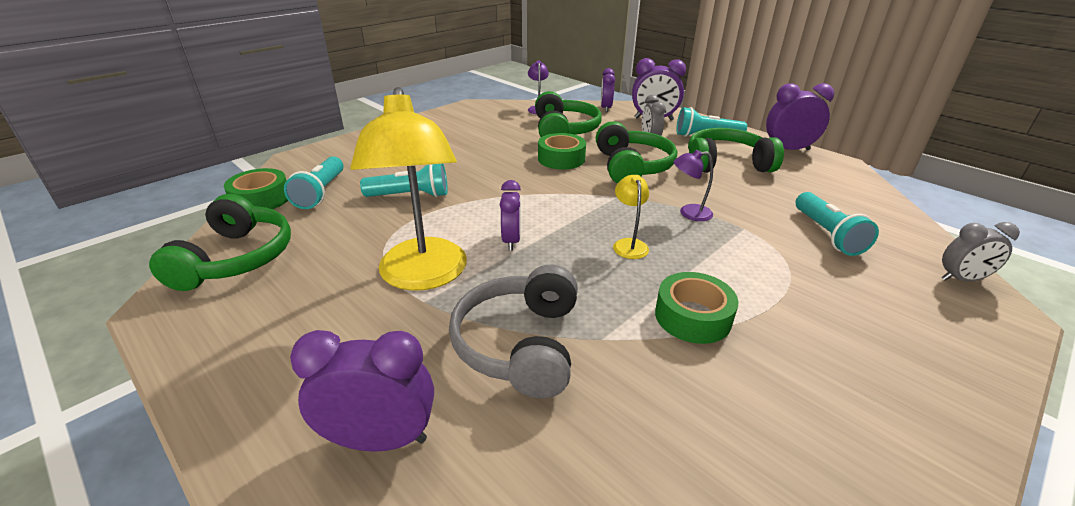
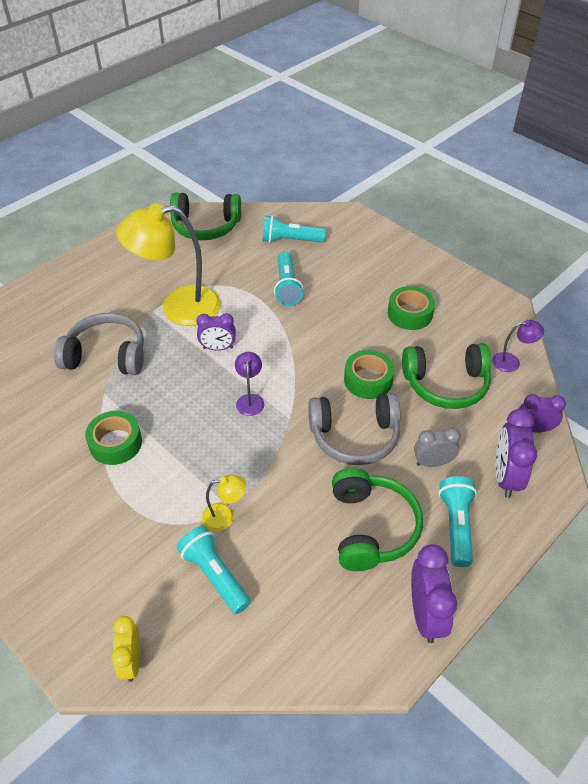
camera: 90 degrees right, 15 degrees up
green tape [224,168,288,209] -> green tape moved to [388,286,435,330]
purple clock [290,330,434,452] -> none
green headphones [596,121,677,183] -> grey headphones [308,393,401,465]
yellow lamp [613,175,649,259] -> yellow lamp moved to [202,474,246,531]
purple lamp [673,150,713,221] -> purple lamp moved to [235,352,264,416]
turquoise flashlight [795,192,879,256] -> turquoise flashlight turned 60 degrees clockwise [177,526,251,614]
grey clock [942,222,1020,282] -> yellow clock [111,616,140,682]

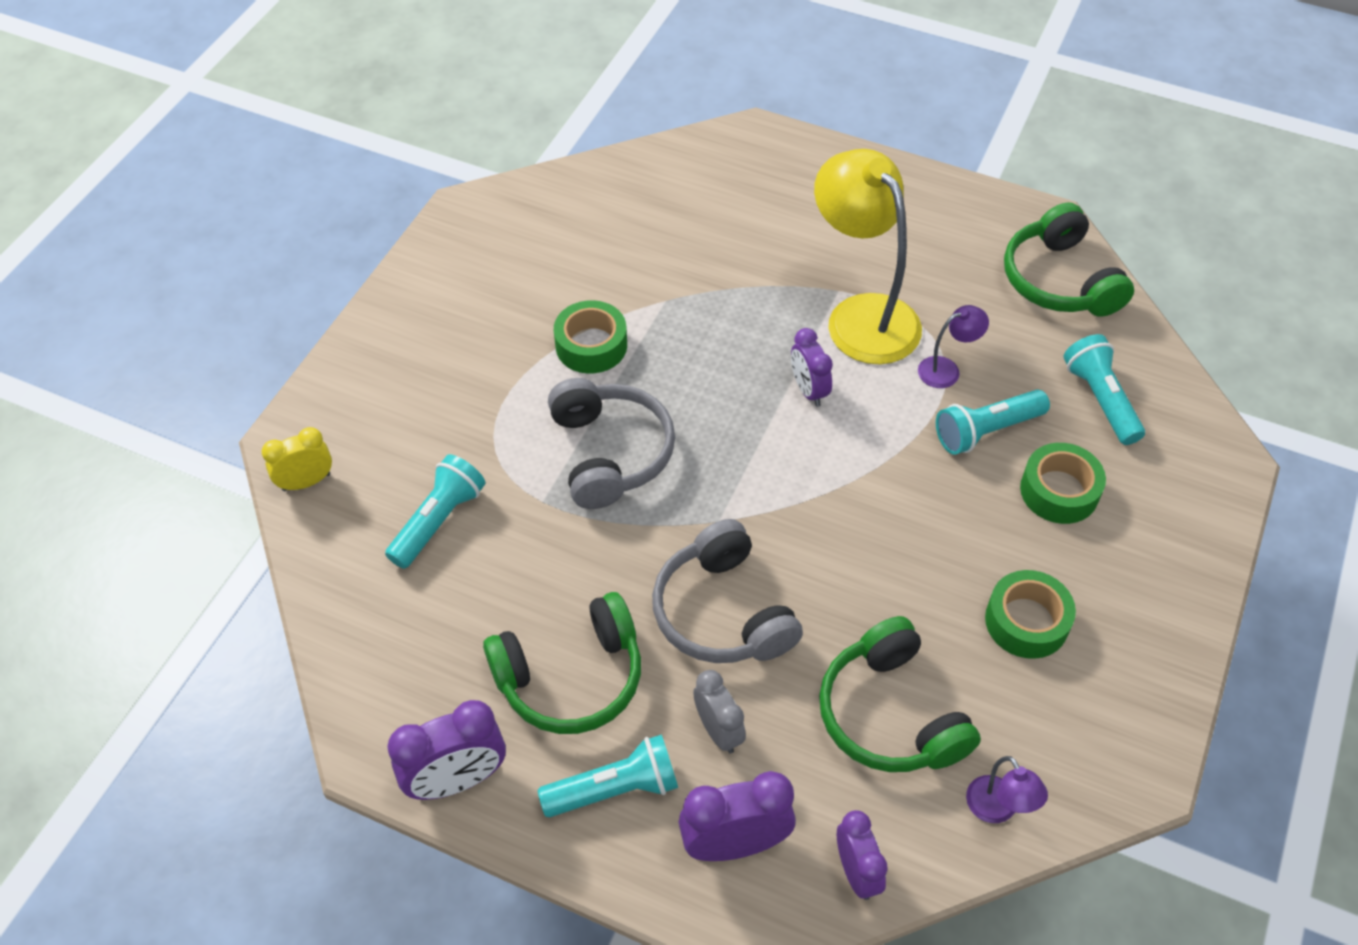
camera: 70 degrees right, 5 degrees up
grey headphones [54,313,144,375] -> grey headphones moved to [548,378,675,509]
yellow lamp [202,474,246,531] -> none
purple lamp [235,352,264,416] -> purple lamp moved to [918,305,989,388]
green tape [344,350,395,399] -> green tape moved to [1020,443,1106,524]

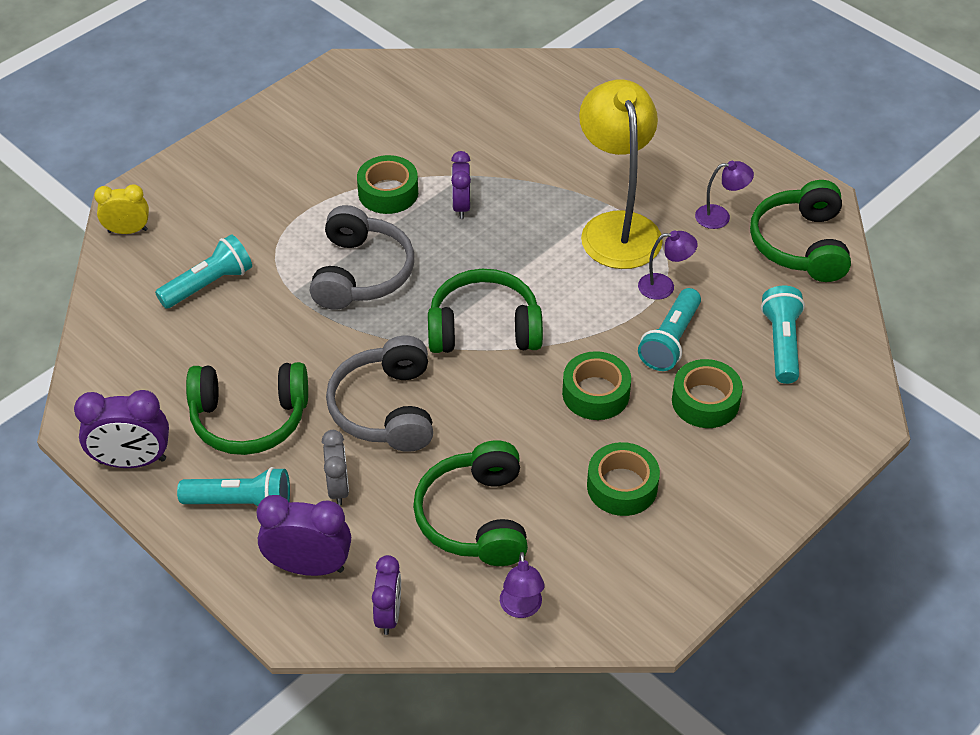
camera: 20 degrees right, 5 degrees down
purple clock [791,328,833,407] -> purple clock moved to [451,151,471,219]
turquoise flashlight [936,390,1050,455] -> turquoise flashlight turned 60 degrees counterclockwise [638,288,701,371]
none -> green headphones [428,269,543,353]
none -> green tape [562,351,631,420]
none -> purple lamp [695,161,754,229]

